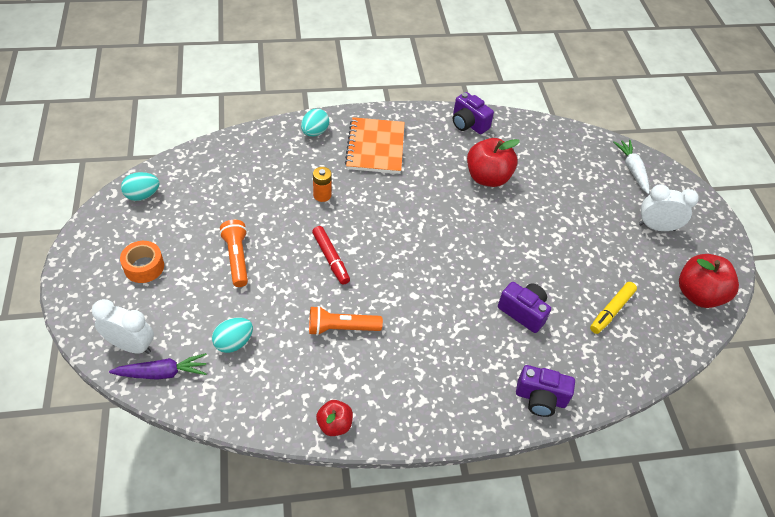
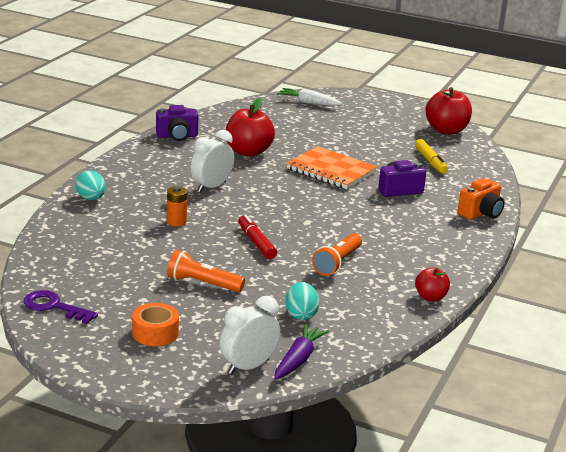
camera: 55 degrees left, 25 degrees down
turquoise egg [121,172,159,201] -> purple key [23,290,98,324]
red marker [312,226,350,285] -> red marker turned 120 degrees counterclockwise [238,214,277,259]
orange notebook [345,117,405,174] -> orange notebook moved to [286,146,377,189]
purple camera [516,365,575,417] -> orange camera [458,178,505,220]
white clock [639,184,699,231] -> white clock moved to [191,130,234,192]

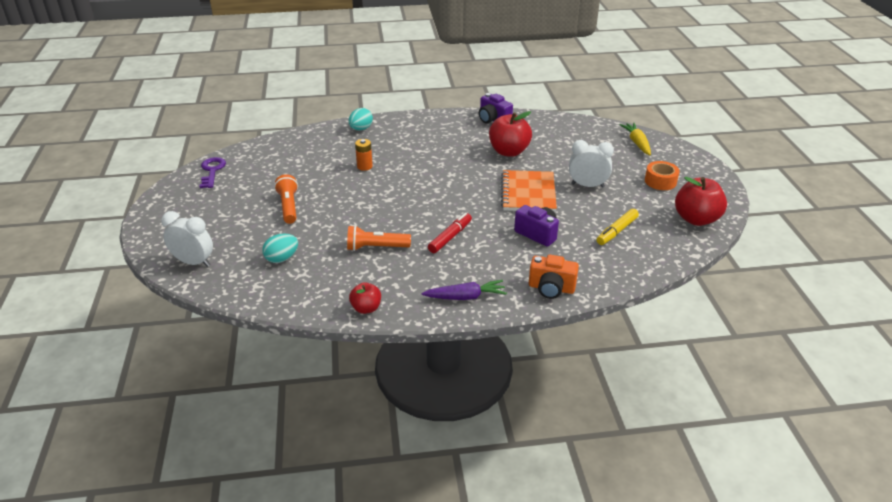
camera: 60 degrees right, 10 degrees up
orange tape [132,303,179,346] -> orange tape moved to [645,161,680,190]
white clock [191,130,234,192] -> white clock moved to [569,140,614,188]
red marker [238,214,277,259] -> red marker moved to [428,213,472,253]
purple carrot [274,324,329,380] -> purple carrot moved to [422,280,507,300]
white carrot [277,88,343,106] -> yellow carrot [619,123,651,155]

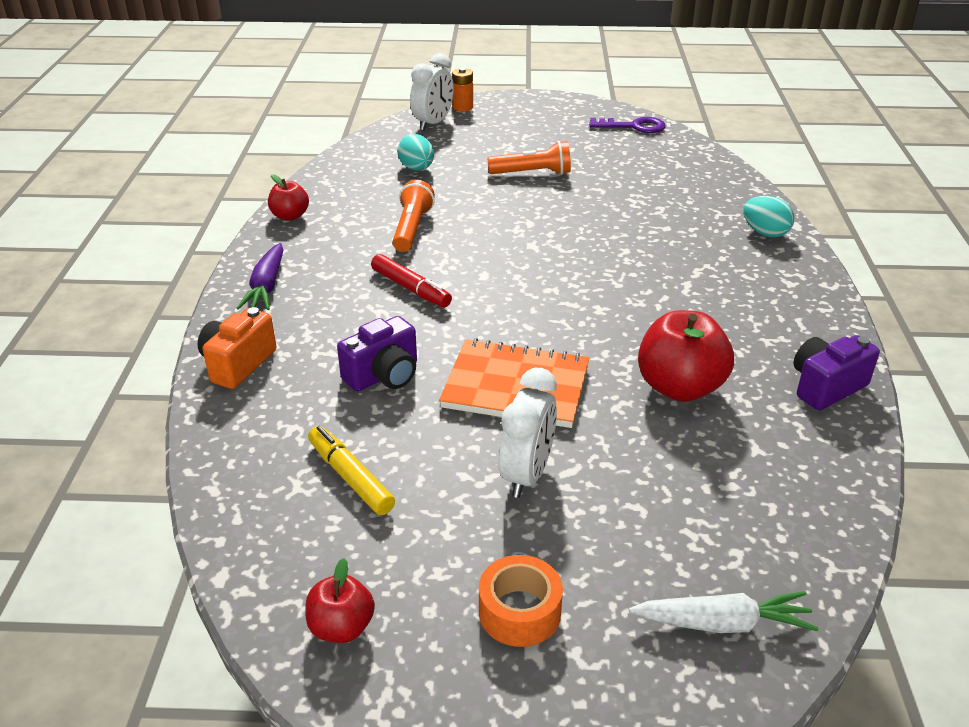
camera: 100 degrees right, 0 degrees up
orange battery [355,139,373,171] -> orange battery moved to [452,68,473,111]
yellow carrot [619,123,651,155] -> white carrot [629,591,819,633]
red apple [675,177,727,226] -> red apple [305,558,375,643], size x0.56

